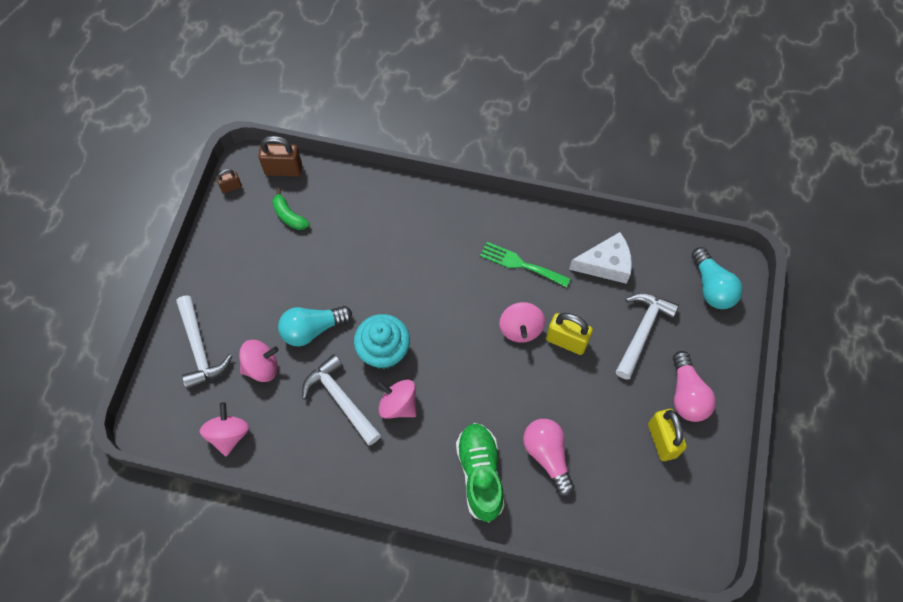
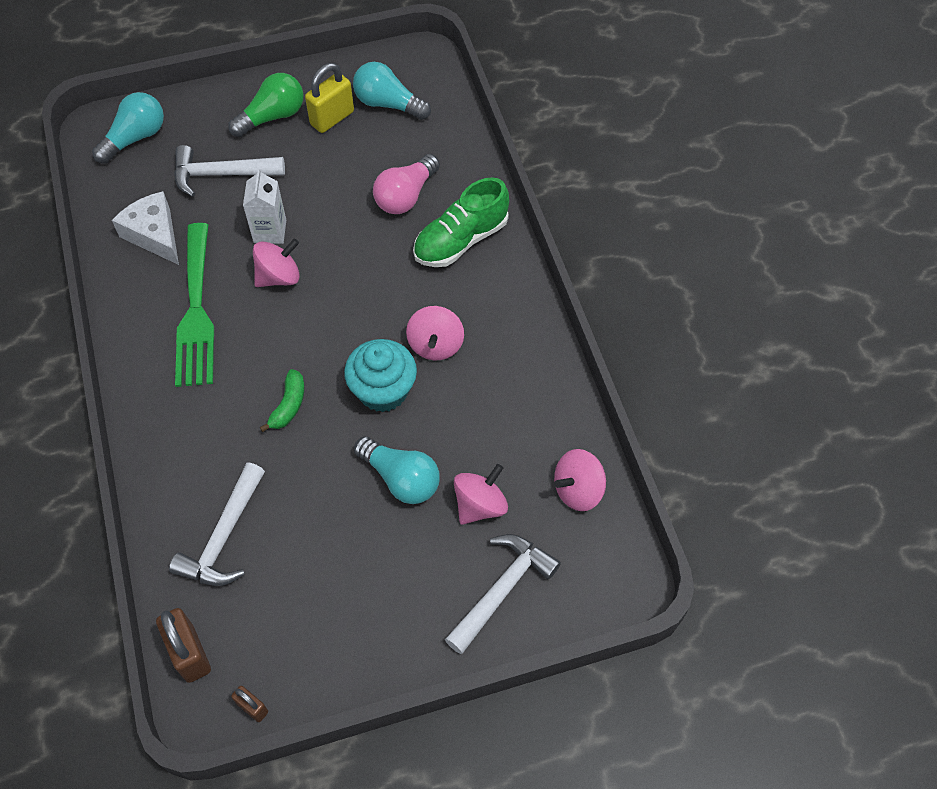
camera: 120 degrees left, 5 degrees down
pink spinning top [239,340,279,382] -> pink spinning top turned 90 degrees clockwise [454,464,508,525]
green banana [272,189,309,230] -> green banana moved to [260,369,304,432]
white hammer [302,354,381,446] -> white hammer moved to [169,463,265,586]
green fork [480,242,571,287] -> green fork [175,223,214,387], size x1.60
yellow padlock [546,313,593,355] -> white carton [243,168,286,244]
pink light bulb [673,351,716,422] -> green light bulb [228,73,303,137]
none -> turquoise light bulb [353,62,431,120]

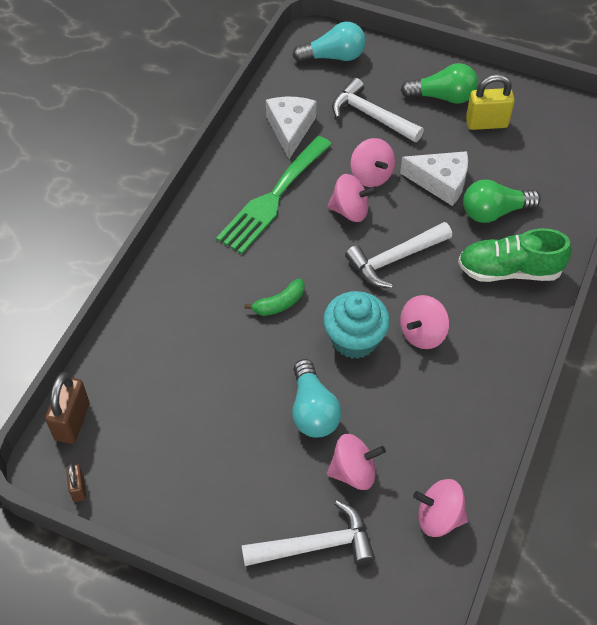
camera: 40 degrees right, 5 degrees down
white hammer [169,463,265,586] -> white hammer moved to [345,222,452,288]
white carton [243,168,286,244] -> pink spinning top [350,138,395,187]
turquoise light bulb [353,62,431,120] -> none
pink light bulb [373,154,440,214] -> green light bulb [463,180,541,223]
none -> white cheese [400,151,468,206]

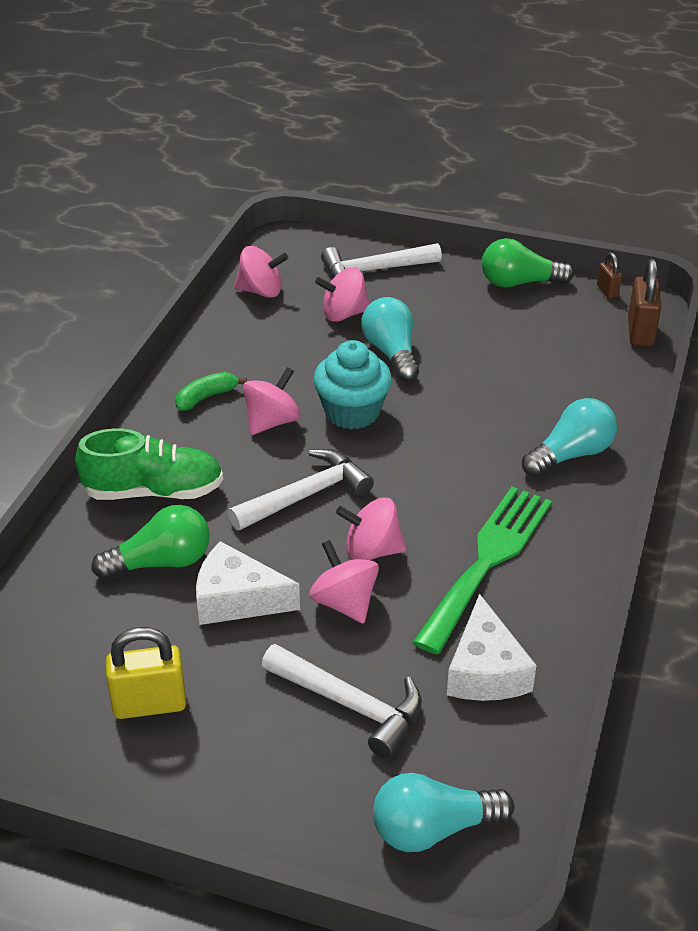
camera: 175 degrees right, 15 degrees down
green banana [244,279,305,316] -> green banana moved to [175,372,247,411]
green light bulb [401,63,478,104] -> green light bulb moved to [482,238,574,288]
none -> turquoise light bulb [522,398,617,477]

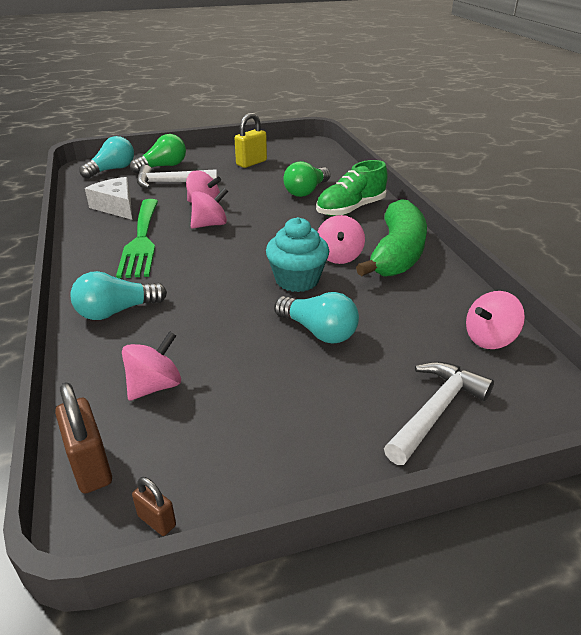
camera: 145 degrees right, 5 degrees down
green banana [175,372,247,411] -> green banana [356,199,427,276], size x2.36
white cheese [196,541,300,625] -> none
white hammer [228,449,374,531] -> none
pink spinning top [315,267,370,322] -> pink spinning top moved to [122,331,181,401]
green light bulb [482,238,574,288] -> green light bulb moved to [130,134,186,174]
turquoise light bulb [522,398,617,477] -> turquoise light bulb turned 45 degrees clockwise [71,271,167,320]

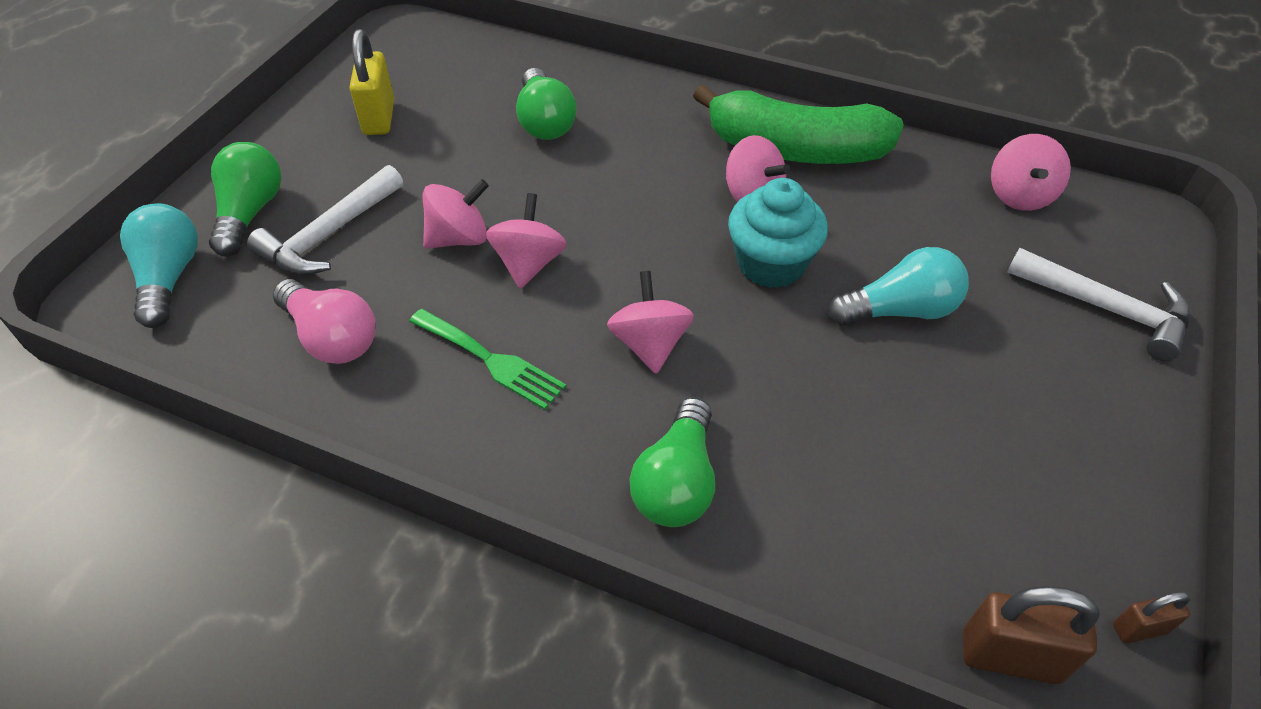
camera: 50 degrees left, 15 degrees up
turquoise light bulb [71,271,167,320] -> green light bulb [629,397,715,527]
white cheese [85,177,132,220] -> pink light bulb [272,279,376,364]
green fork [116,199,158,278] -> green fork [409,309,566,410], size x0.63
pink spinning top [122,331,181,401] -> pink spinning top moved to [607,271,694,374]
green shoe [316,160,388,216] -> none
green banana [356,199,427,276] -> green banana turned 135 degrees clockwise [693,85,904,164]
white hammer [384,362,494,465] -> white hammer turned 135 degrees clockwise [1007,248,1189,361]

